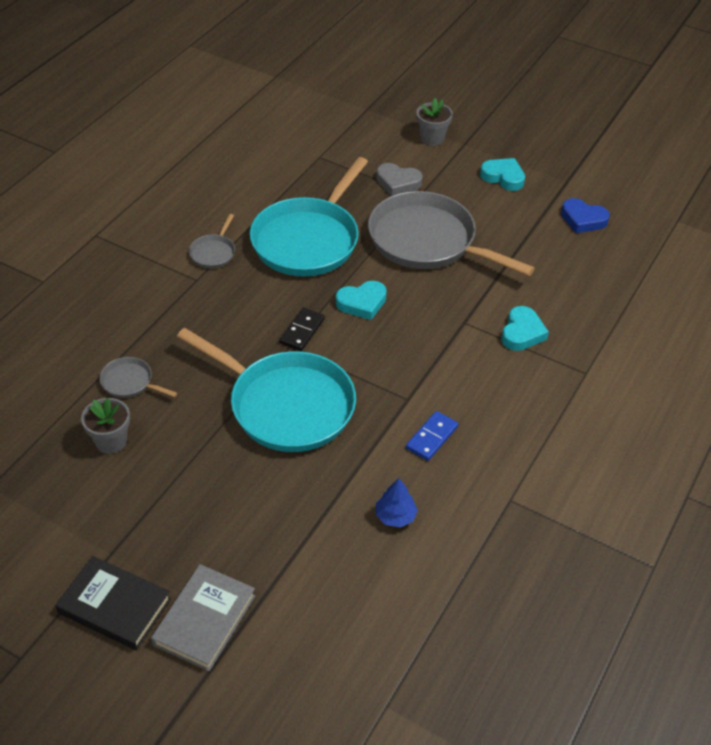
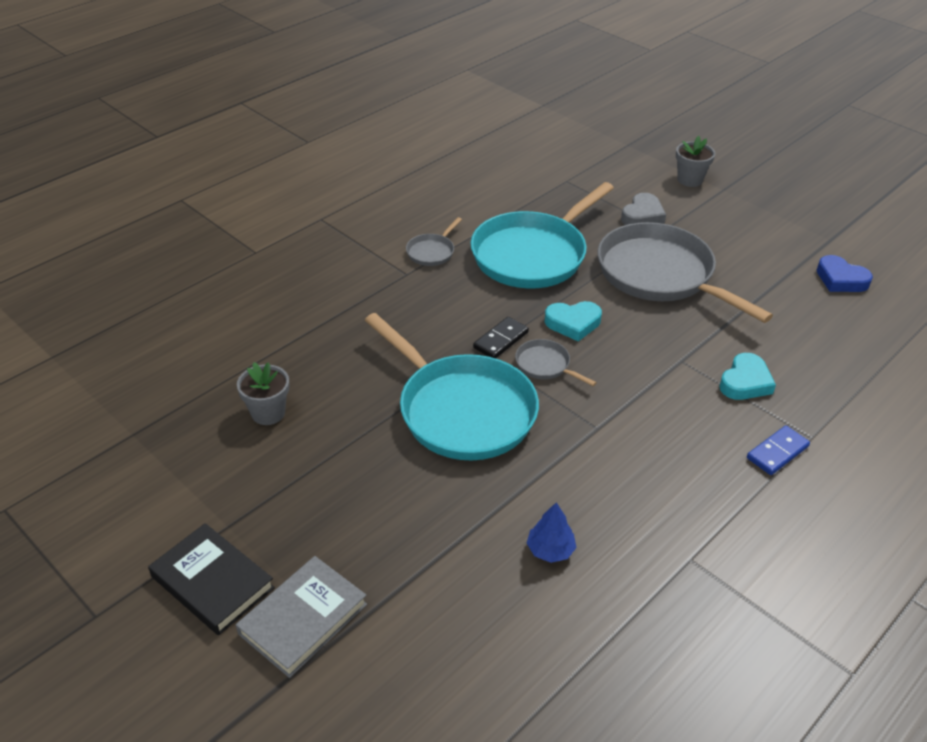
camera: 15 degrees right, 5 degrees down
grey pan [100,357,177,398] -> grey pan moved to [515,339,597,386]
grey heart [376,163,423,196] -> grey heart turned 90 degrees counterclockwise [621,193,666,225]
blue domino [406,411,458,461] -> blue domino moved to [747,425,810,475]
turquoise heart [480,158,525,191] -> none

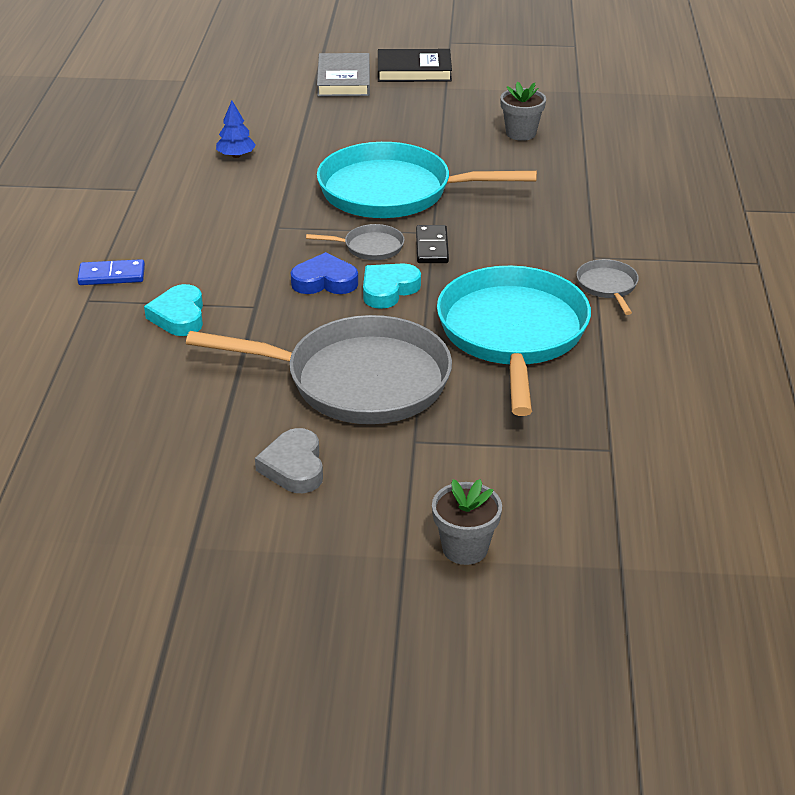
camera: 140 degrees right, 5 degrees down
grey heart [621,193,666,225] -> grey heart moved to [255,428,323,493]
blue domino [747,425,810,475] -> blue domino turned 75 degrees clockwise [77,259,145,285]
blue heart [817,255,873,292] -> blue heart moved to [291,252,358,294]

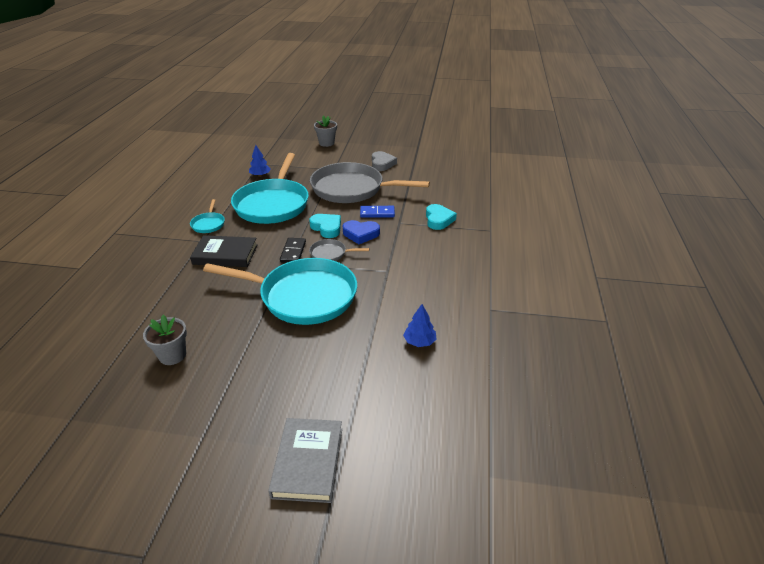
camera: 175 degrees left, 0 degrees up
blue domino [77,259,145,285] -> blue domino moved to [360,206,395,218]
turquoise heart [363,263,421,309] -> turquoise heart turned 90 degrees counterclockwise [309,214,341,238]
black book [378,49,452,82] -> black book moved to [190,235,257,267]
grey pan [577,259,639,315] -> turquoise pan [190,199,225,233]
none -> blue tree [249,145,271,177]

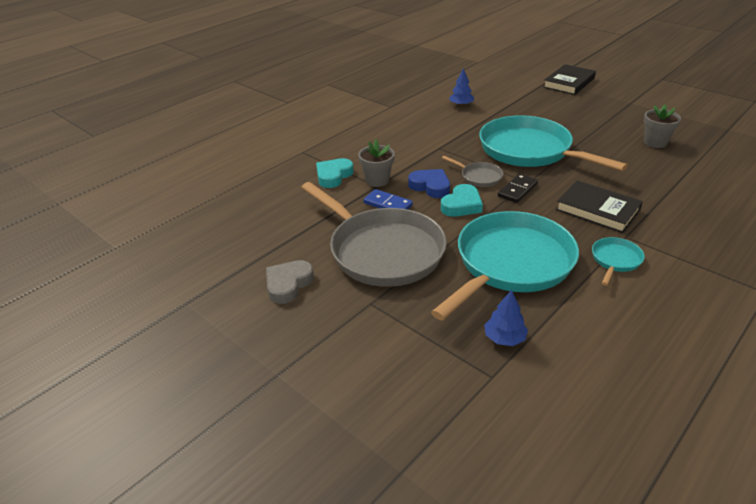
camera: 145 degrees left, 0 degrees up
grey book [268,418,342,503] -> black book [543,64,596,95]
turquoise heart [309,214,341,238] -> turquoise heart turned 135 degrees counterclockwise [441,184,483,217]
grey flower pot [314,116,337,147] -> grey flower pot moved to [358,140,395,187]

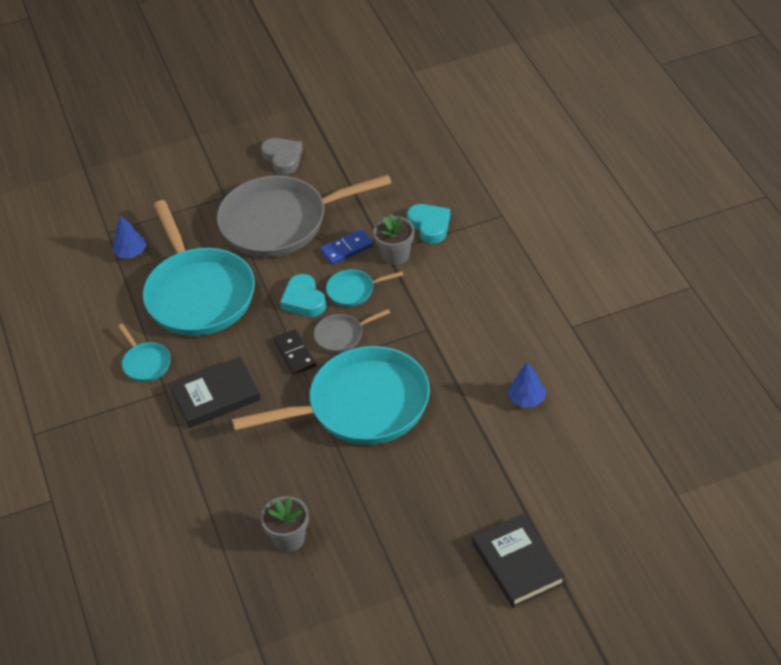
camera: 120 degrees right, 10 degrees up
blue heart [408,169,450,198] -> turquoise pan [326,269,403,307]

